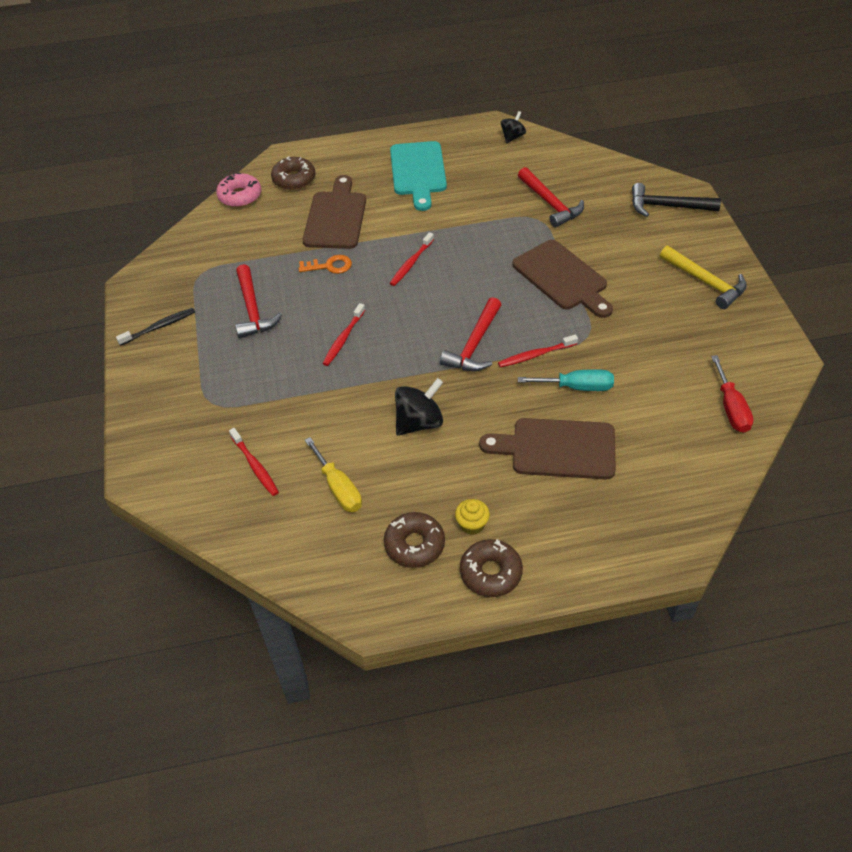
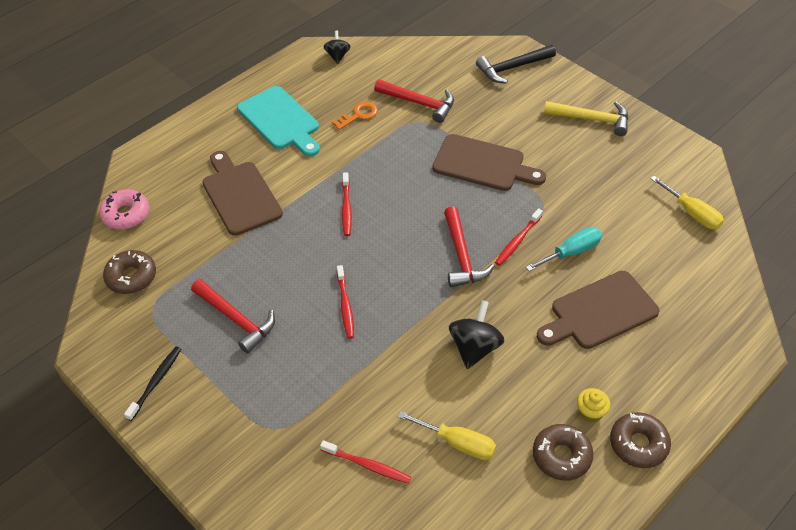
camera: 35 degrees left, 0 degrees up
brown donut [271,156,315,190] -> brown donut moved to [103,250,156,294]
orange key [299,255,352,274] -> orange key moved to [332,102,378,130]
red screwdriver [711,355,754,433] -> yellow screwdriver [650,176,724,229]

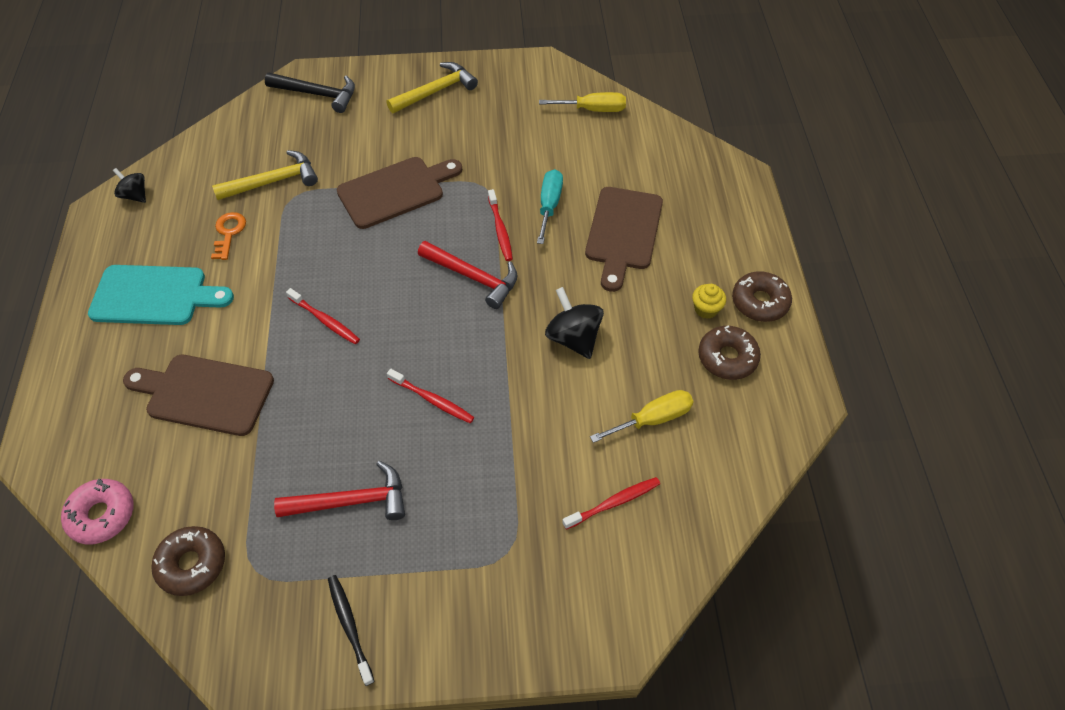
camera: 50 degrees left, 5 degrees up
red hammer [374,79,454,123] -> yellow hammer [212,150,318,200]
black hammer [476,45,556,83] -> black hammer turned 90 degrees counterclockwise [265,73,355,113]

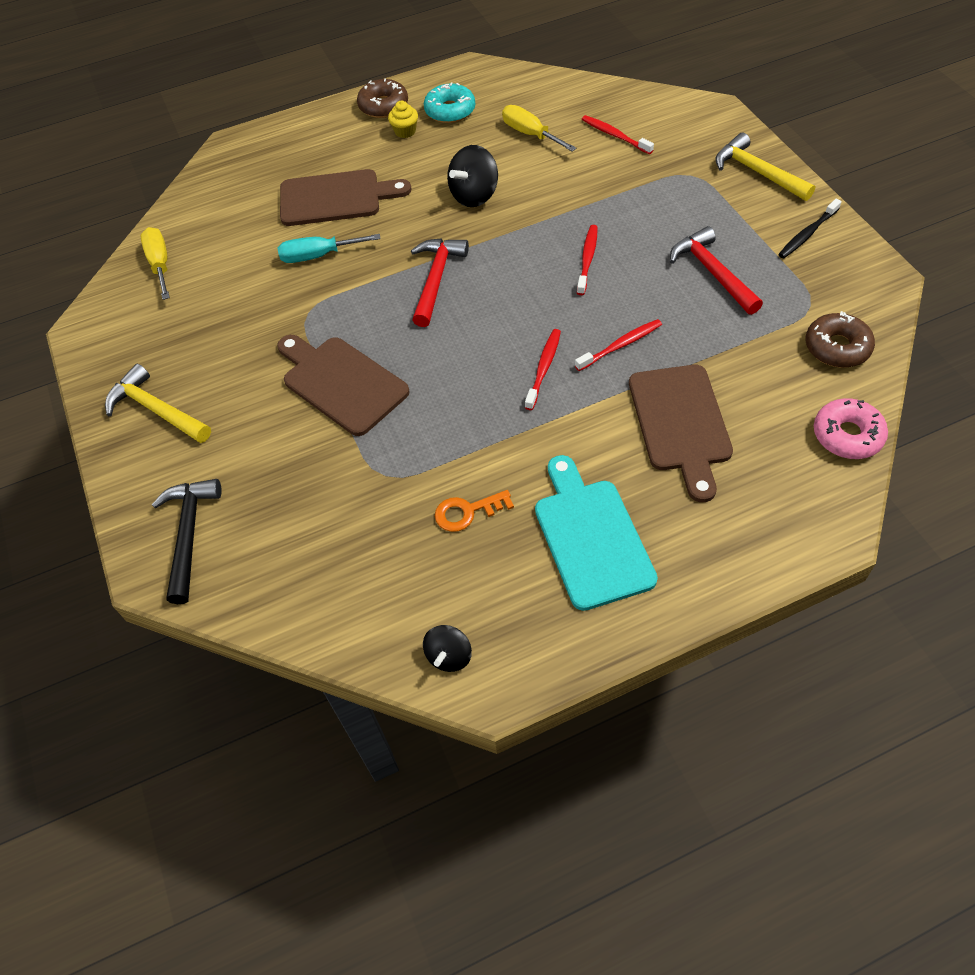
camera: 105 degrees left, 0 degrees up
yellow hammer [212,150,318,200] -> yellow hammer moved to [715,133,815,201]
red toothbrush [488,189,513,261] -> red toothbrush moved to [575,319,662,371]
brown donut [698,325,761,380] -> turquoise donut [424,82,475,123]

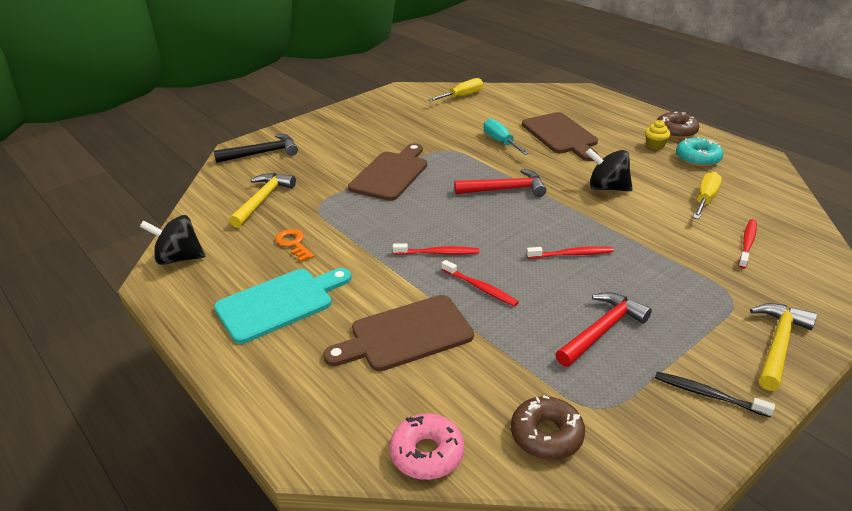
camera: 70 degrees right, 20 degrees down
yellow hammer [105,364,211,443] -> yellow hammer moved to [229,173,296,228]
black spinning top [423,625,472,672] -> black spinning top [140,215,205,265], size x1.61

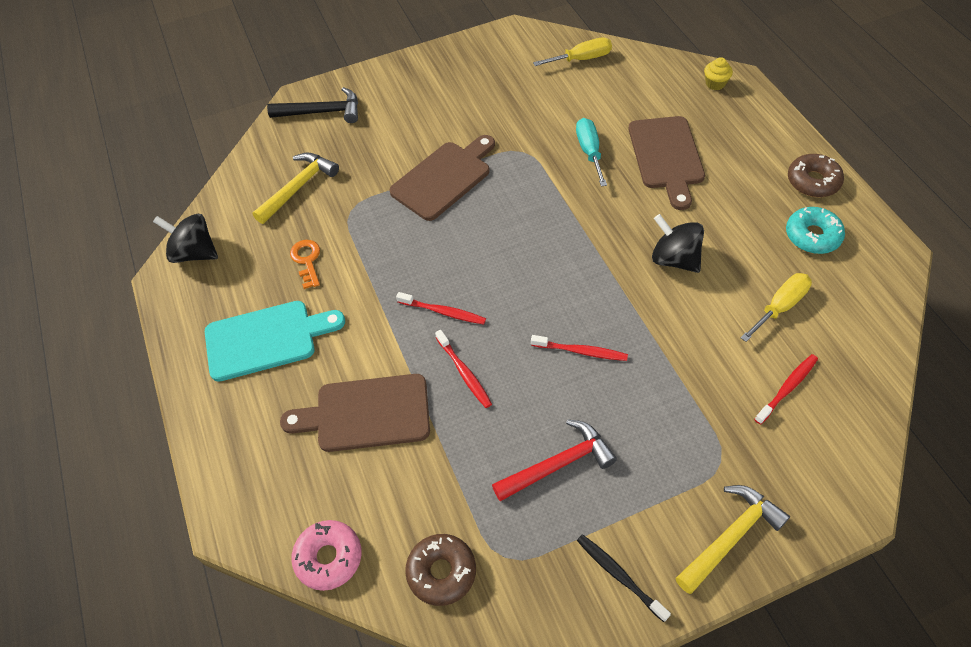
camera: 20 degrees right, 20 degrees up
red hammer [454,169,546,197] -> none
yellow cupcake [645,120,671,150] -> yellow cupcake moved to [704,57,733,90]

